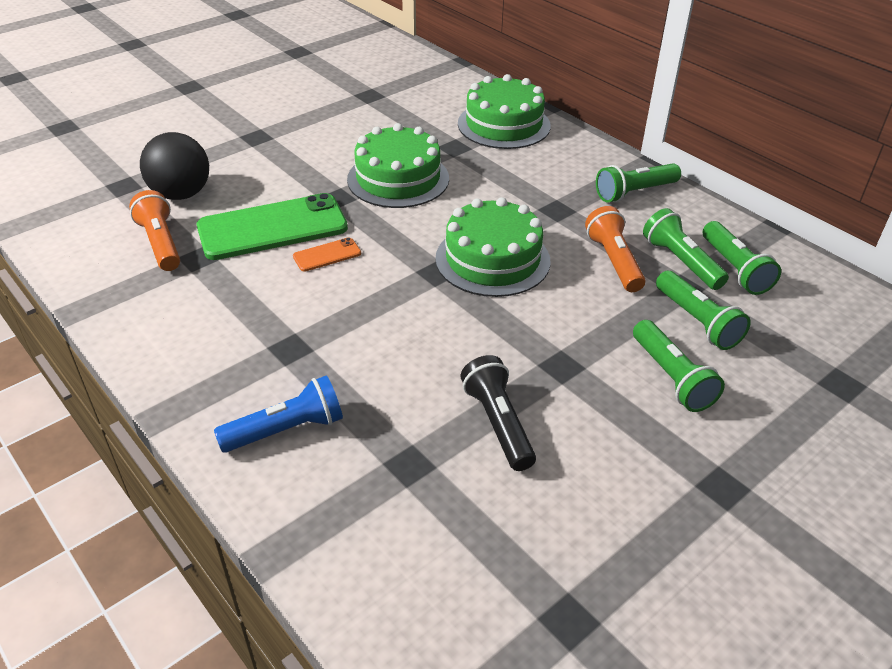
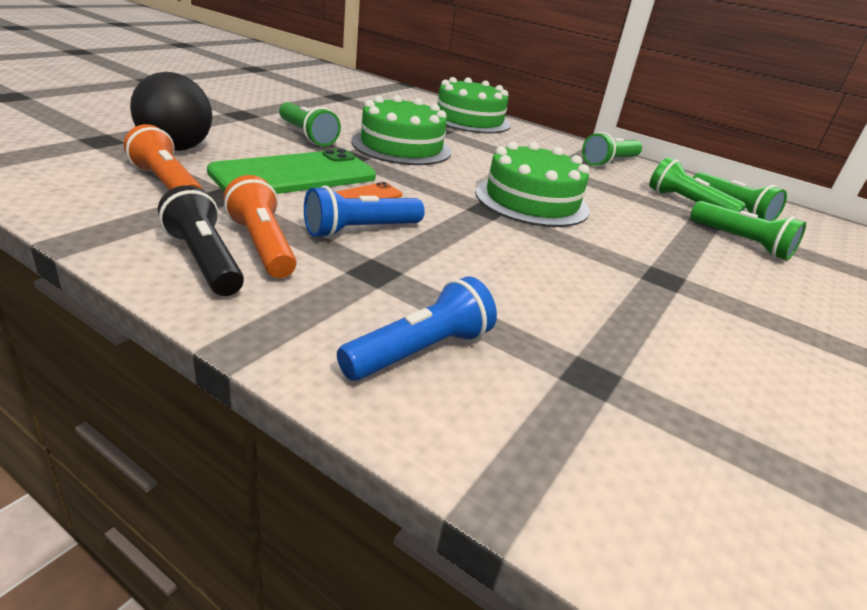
camera: 20 degrees left, 10 degrees down
black flashlight [460,355,536,471] -> black flashlight moved to [158,185,244,296]
orange flashlight [585,206,646,292] -> orange flashlight moved to [223,175,297,278]
green flashlight [633,320,725,412] -> green flashlight moved to [279,102,341,146]
none -> blue flashlight [304,186,425,238]

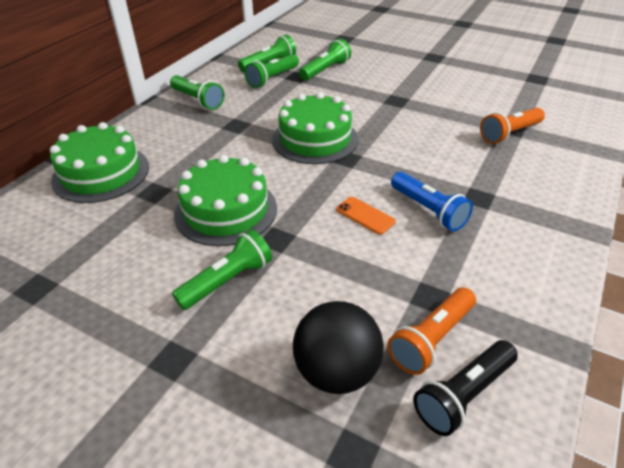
camera: 90 degrees left, 10 degrees up
black flashlight [158,185,244,296] -> black flashlight moved to [413,340,518,436]
green phone [207,149,376,194] -> none
orange flashlight [223,175,297,278] -> orange flashlight moved to [480,108,545,144]
blue flashlight [337,276,497,381] -> none

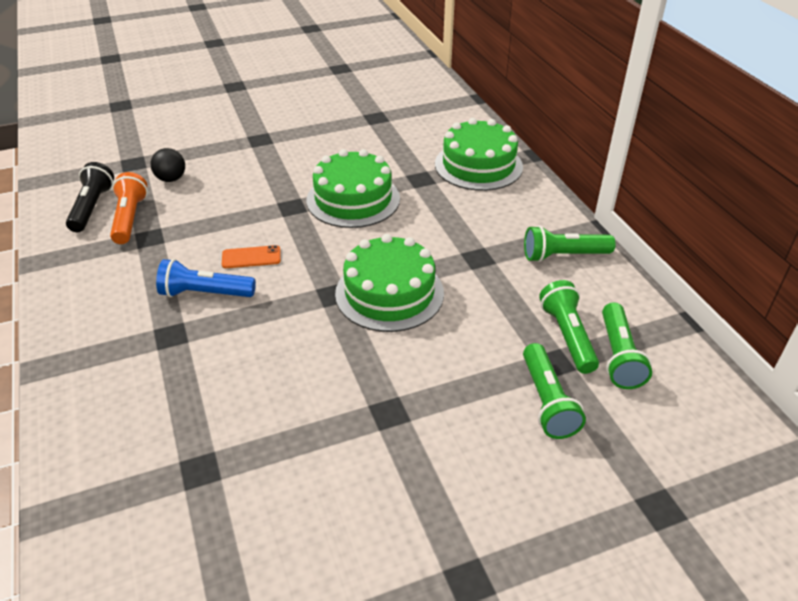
camera: 130 degrees right, 0 degrees up
green flashlight [172,229,272,310] -> none
black ball [293,301,384,394] -> black ball [151,148,185,182], size x0.59
orange flashlight [480,108,545,144] -> none

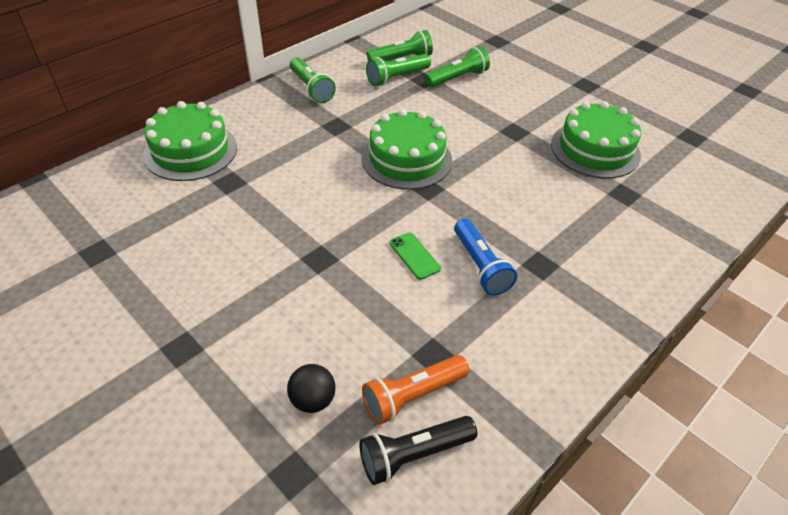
camera: 115 degrees left, 5 degrees up
orange phone [222,245,281,268] -> green phone [390,232,441,280]
green cake [307,149,400,228] -> green cake moved to [551,101,641,179]

